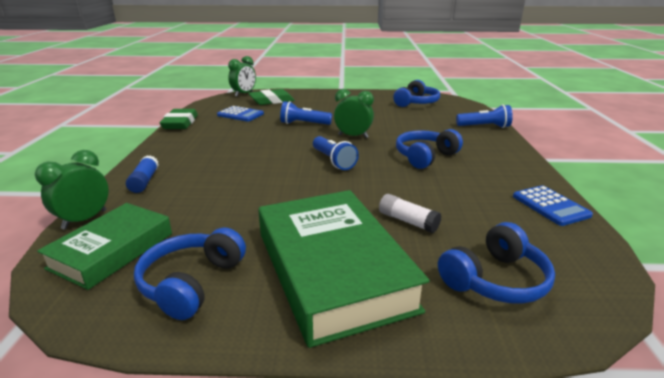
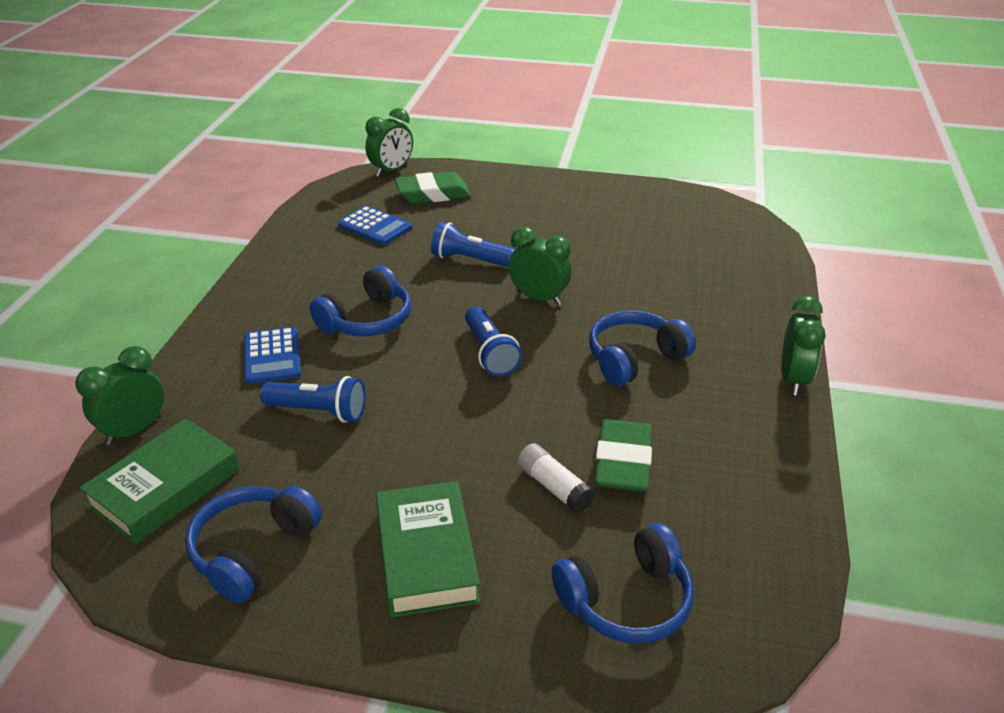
camera: 10 degrees right, 10 degrees up
blue glue stick [126,155,159,193] -> none
green eraser [159,109,198,129] -> green eraser moved to [594,419,652,492]
green book [258,190,430,348] -> green book [376,481,480,617], size x0.62
blue headphones [393,80,440,107] -> blue headphones moved to [310,265,411,337]
blue flashlight [456,105,513,128] -> blue flashlight moved to [260,376,366,423]
blue calculator [513,185,593,226] -> blue calculator moved to [244,326,301,384]
none -> green clock [781,296,826,396]

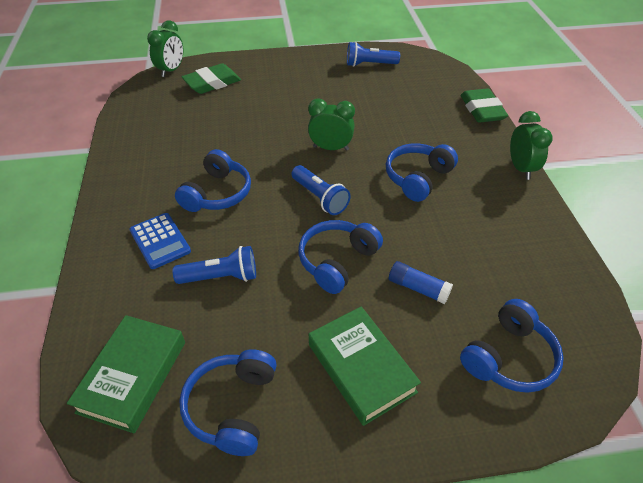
camera: 20 degrees left, 10 degrees up
green clock [75,346,164,445] -> none
blue calculator [338,206,412,245] -> none
blue flashlight [431,221,515,267] -> blue flashlight moved to [347,42,400,67]
white glue stick [517,443,595,513] -> blue glue stick [389,261,453,304]
green eraser [594,419,652,492] -> green eraser moved to [460,88,508,123]
none -> blue headphones [298,220,383,294]

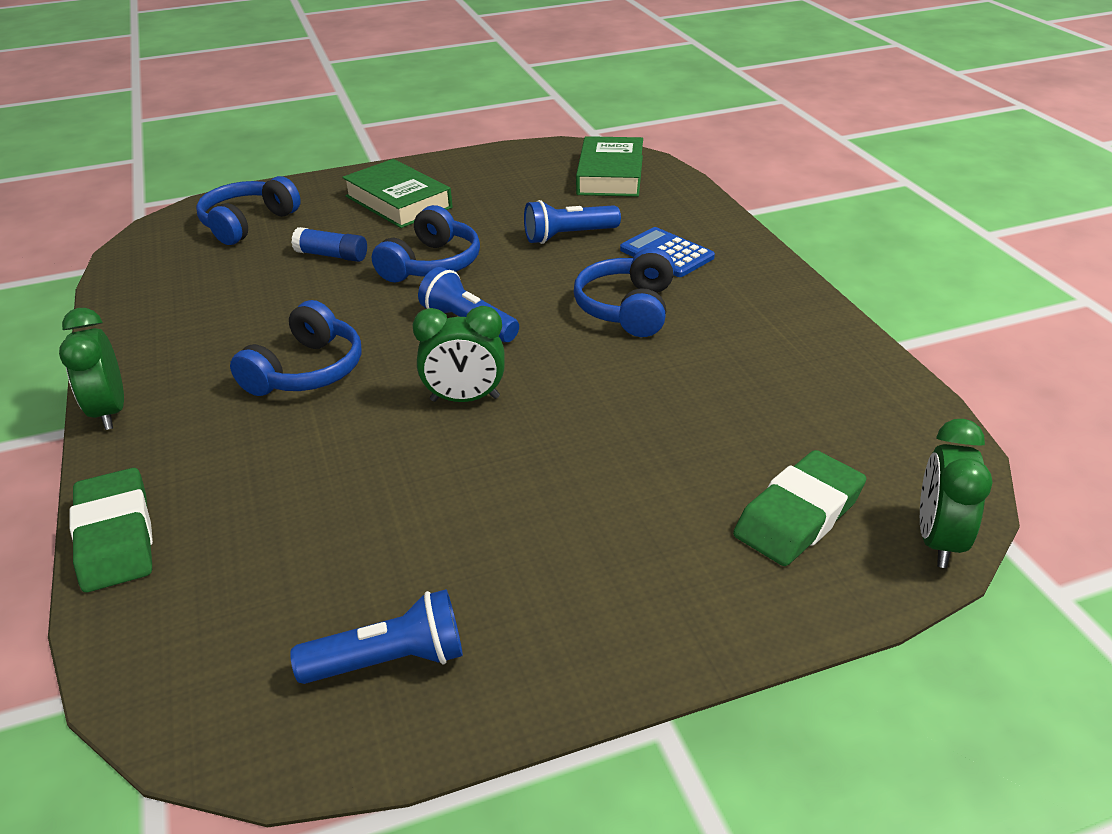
camera: 170 degrees right, 10 degrees down
blue headphones [179,349,277,456] -> none

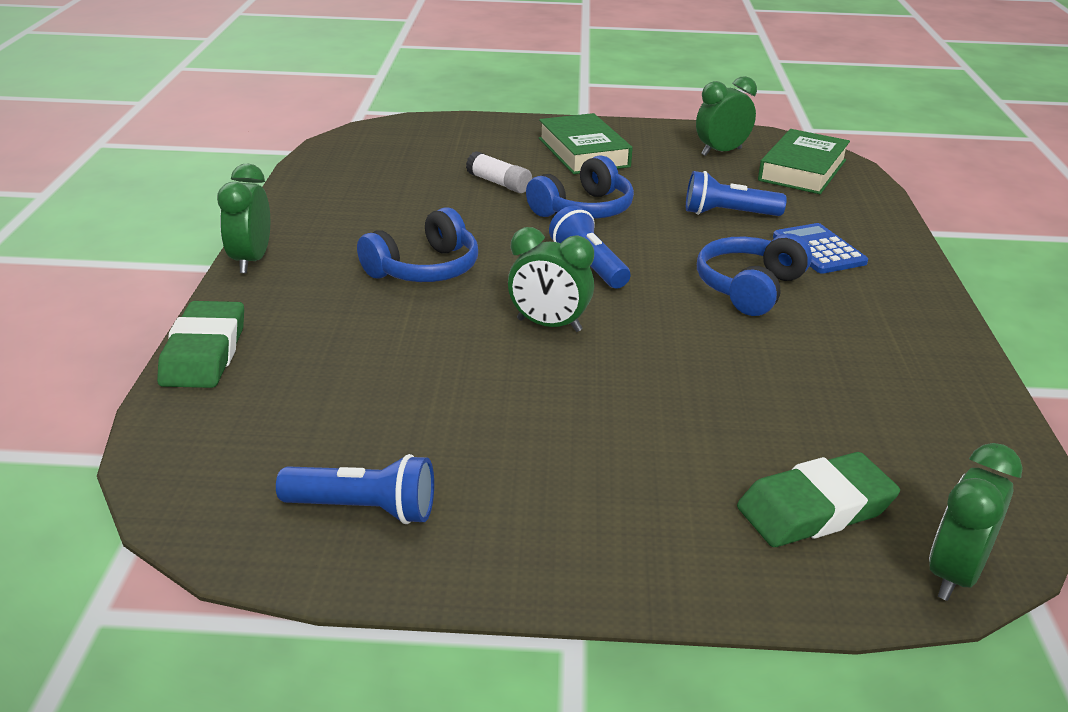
camera: 20 degrees right, 5 degrees down
blue headphones [196,176,301,245] -> none
blue glue stick [291,227,367,262] -> white glue stick [466,151,532,193]
none -> green clock [696,76,757,156]

